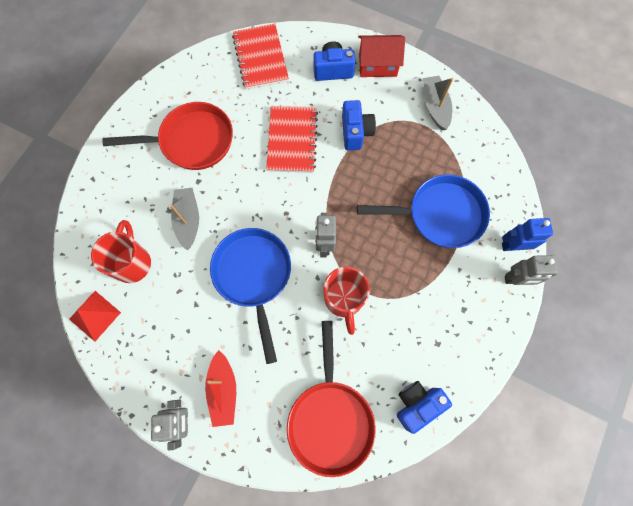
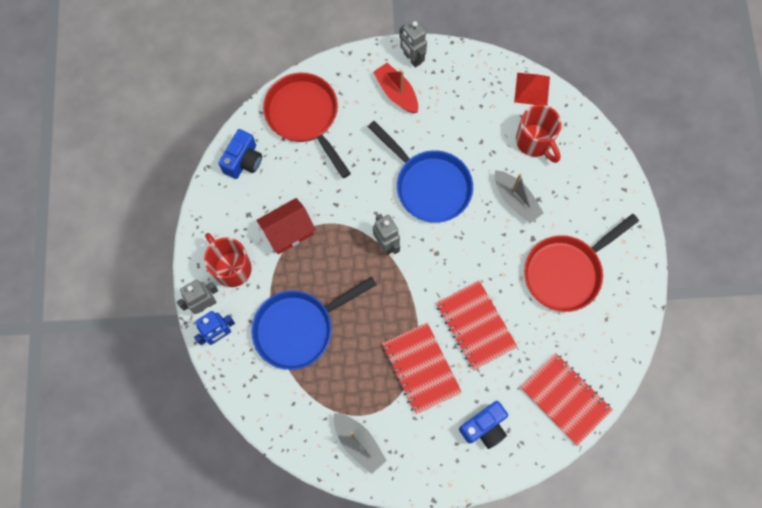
camera: 150 degrees right, 0 degrees up
red mug [324,267,370,335] -> red mug moved to [204,233,252,287]
blue camera [342,100,376,150] -> red notebook [382,323,462,414]
red house [359,35,405,77] -> red house moved to [256,198,316,254]

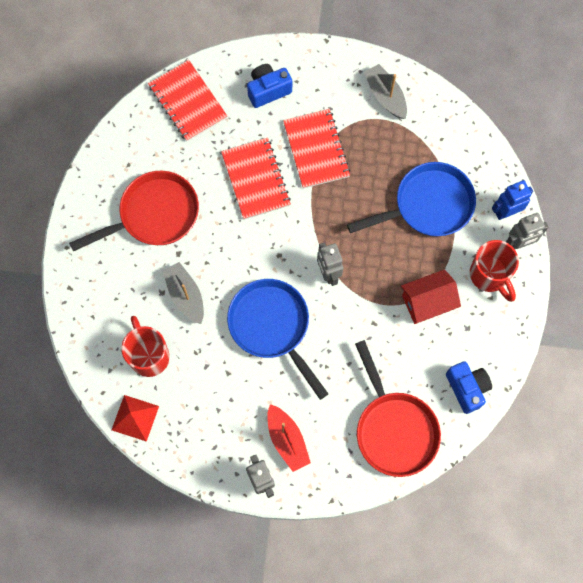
camera: 170 degrees left, 0 degrees up
blue camera [218,129,262,179] -> blue camera turned 120 degrees clockwise [446,361,492,414]

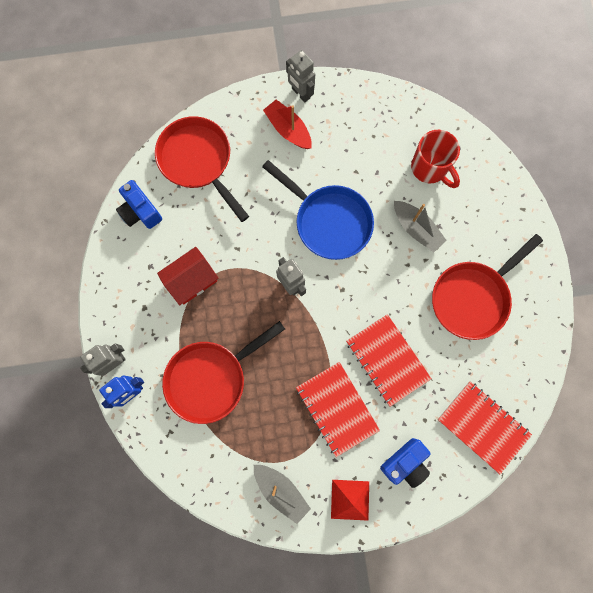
camera: 165 degrees right, 5 degrees up
red pyramid [112,395,159,442] -> red pyramid moved to [331,480,369,521]
blue pan [347,162,476,236] -> red pan [162,321,285,424]
red mug [470,240,519,302] -> none

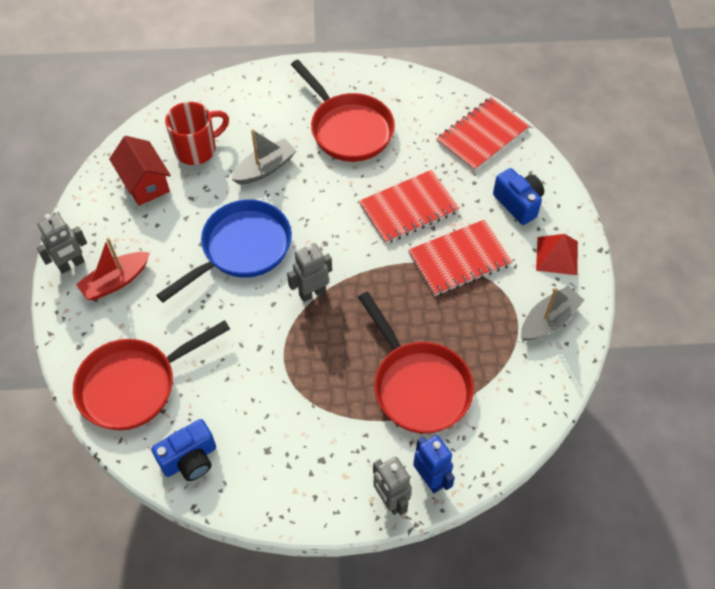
camera: 85 degrees left, 20 degrees down
red house [157,247,219,305] -> red house moved to [109,136,171,206]

